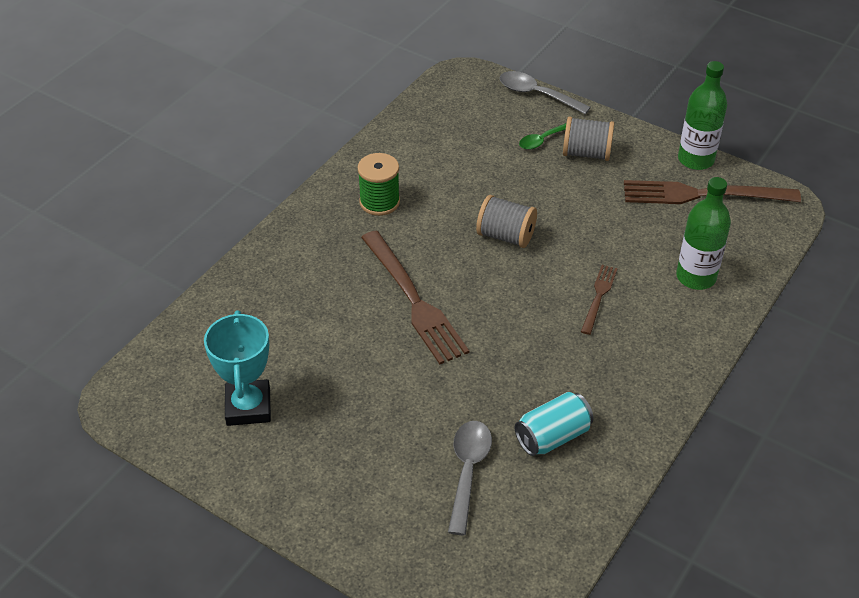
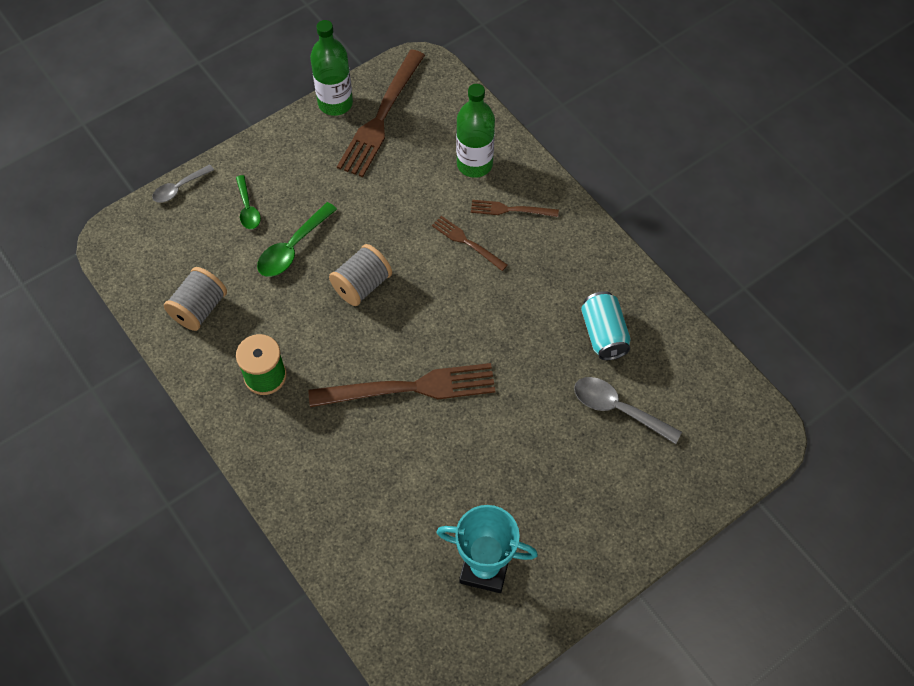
camera: 70 degrees left, 15 degrees up
grey spoon [499,71,591,114] -> grey spoon [152,164,214,203], size x0.65
grey spool [563,116,614,161] -> grey spool moved to [164,267,227,331]
none -> green spoon [257,202,337,277]
none -> brown fork [471,200,559,217]

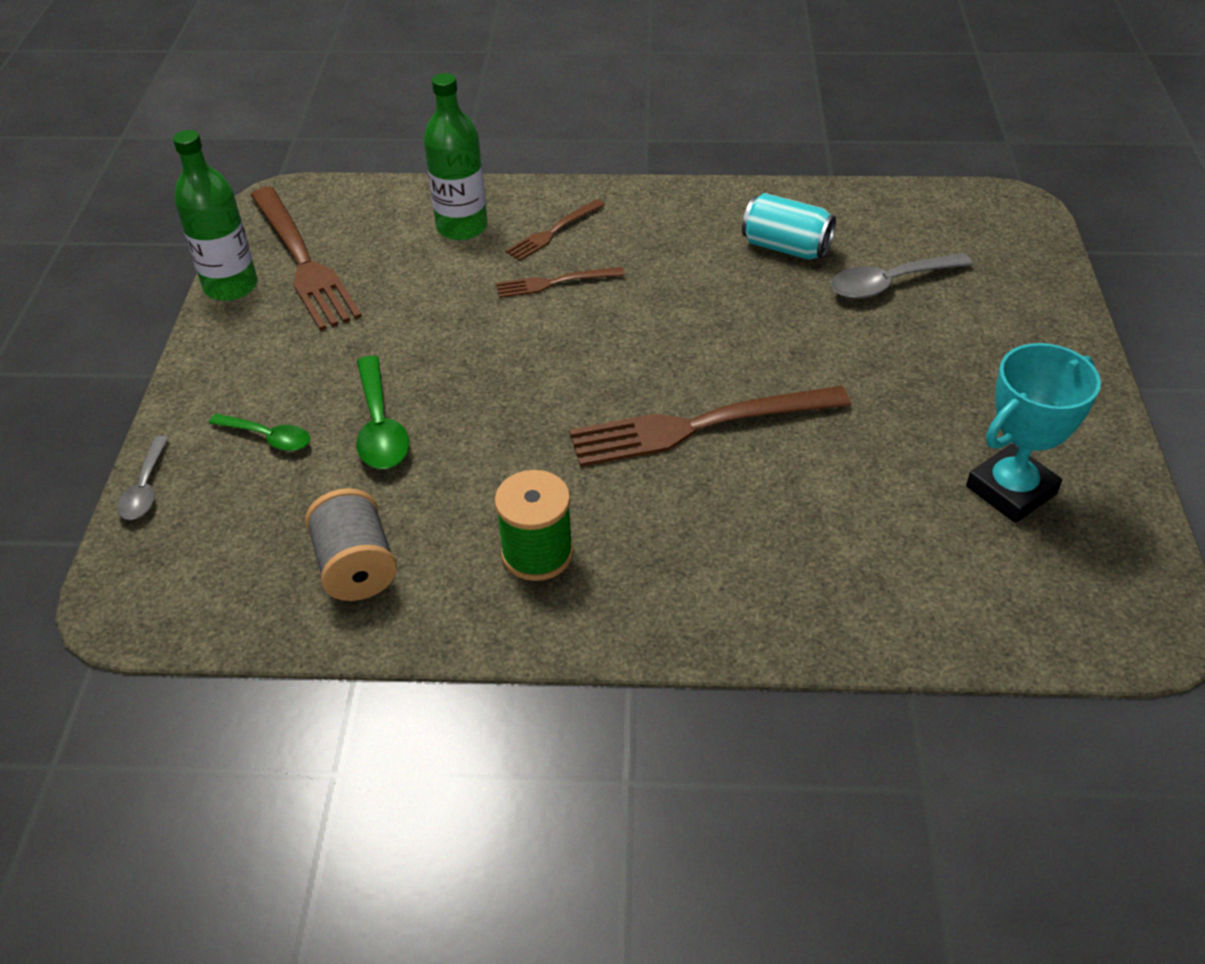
camera: 50 degrees left, 15 degrees down
brown fork [308,363,496,407] -> brown fork turned 135 degrees counterclockwise [569,386,851,467]
grey spool [329,244,392,306] -> none

